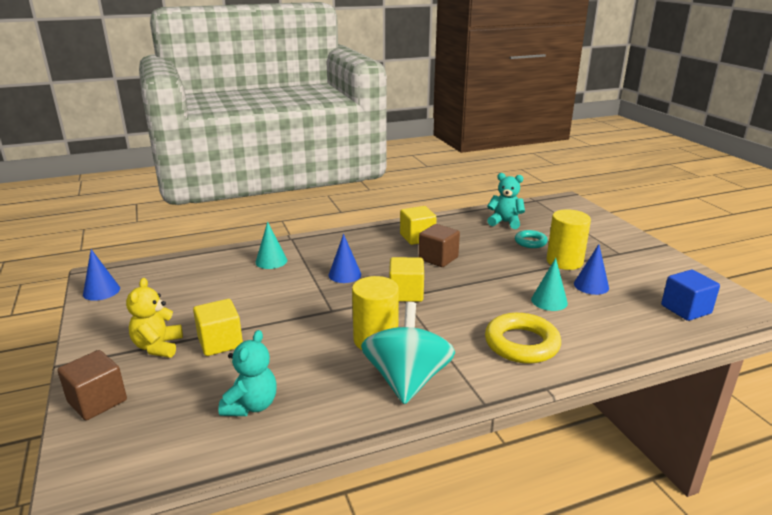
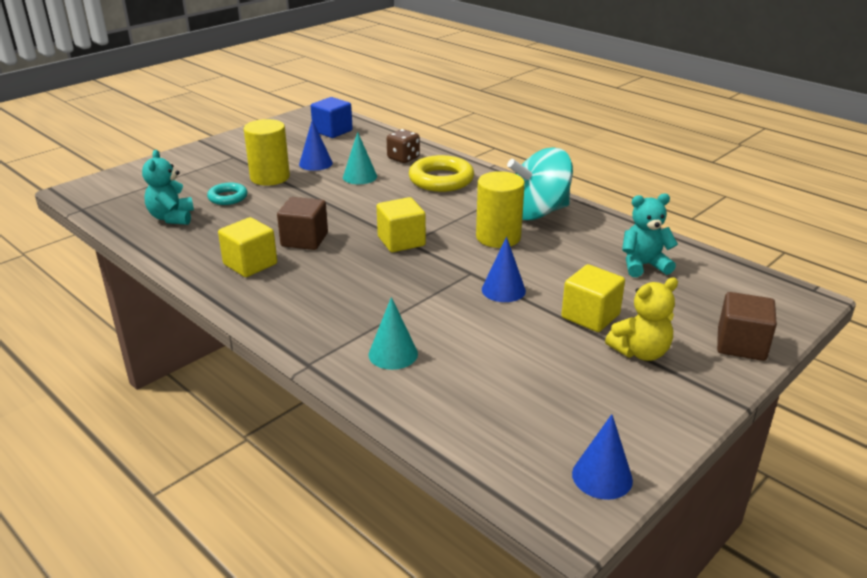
camera: 115 degrees left, 5 degrees up
blue cone [329,234,361,283] -> blue cone moved to [482,237,526,302]
none -> brown dice [387,129,420,163]

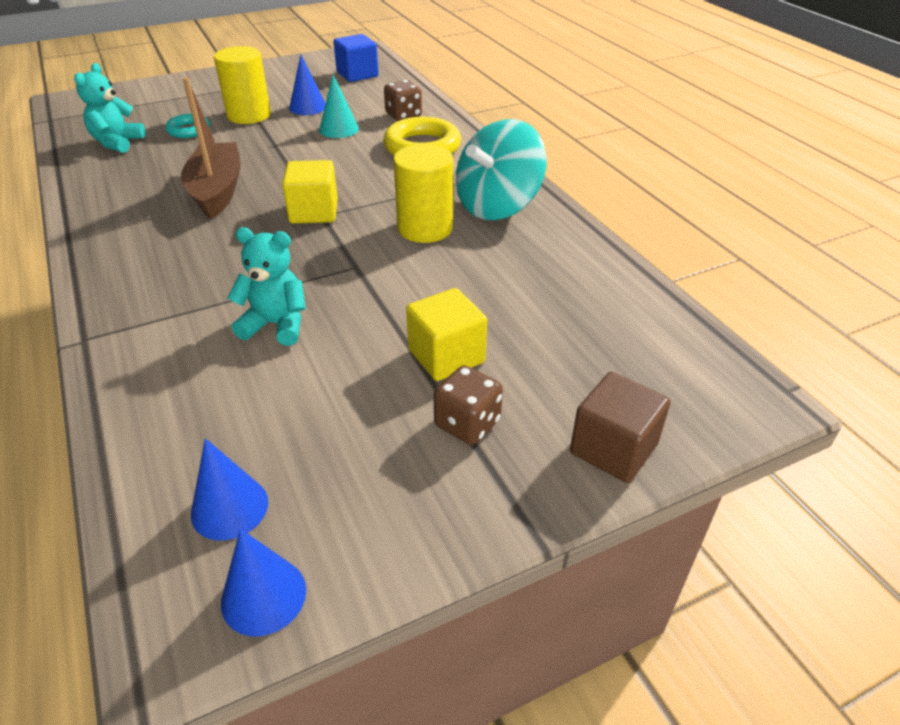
camera: 20 degrees right, 10 degrees up
yellow cube [218,217,277,277] -> none
brown cube [277,197,328,250] -> brown boat [181,77,241,219]
turquoise cone [368,297,418,370] -> none
blue cone [482,237,526,302] -> blue cone moved to [191,438,268,541]
turquoise spinning top [507,148,573,220] -> turquoise spinning top turned 45 degrees counterclockwise [456,119,546,220]
yellow teddy bear [605,278,678,361] -> brown dice [433,366,503,445]
turquoise teddy bear [622,193,678,277] -> turquoise teddy bear moved to [227,227,306,346]

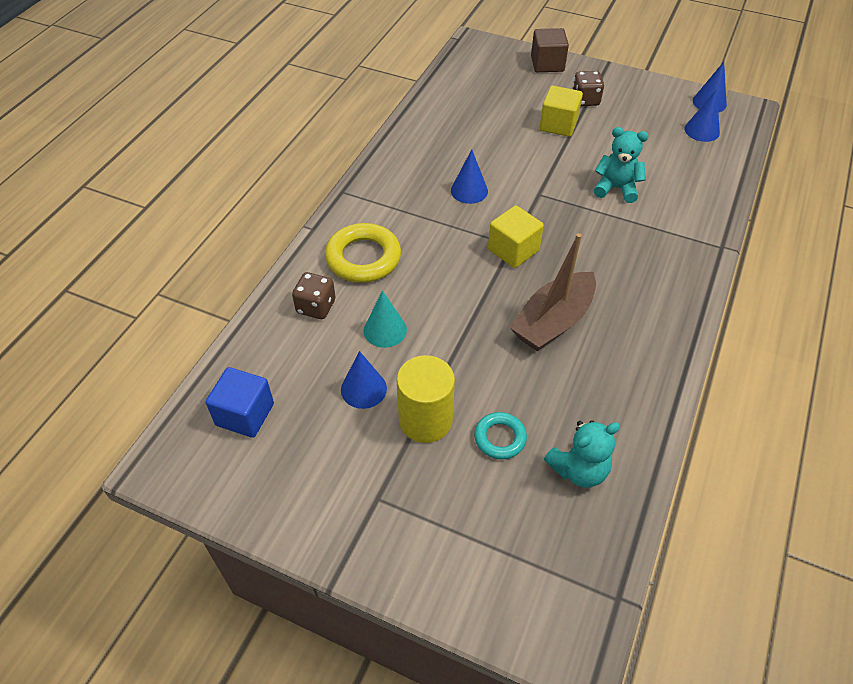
camera: 130 degrees left, 10 degrees up
turquoise teddy bear [227,227,306,346] -> turquoise teddy bear turned 135 degrees clockwise [594,127,649,203]
yellow cylinder [393,144,453,243] -> blue cone [451,150,488,204]
turquoise spinning top [456,119,546,220] -> none

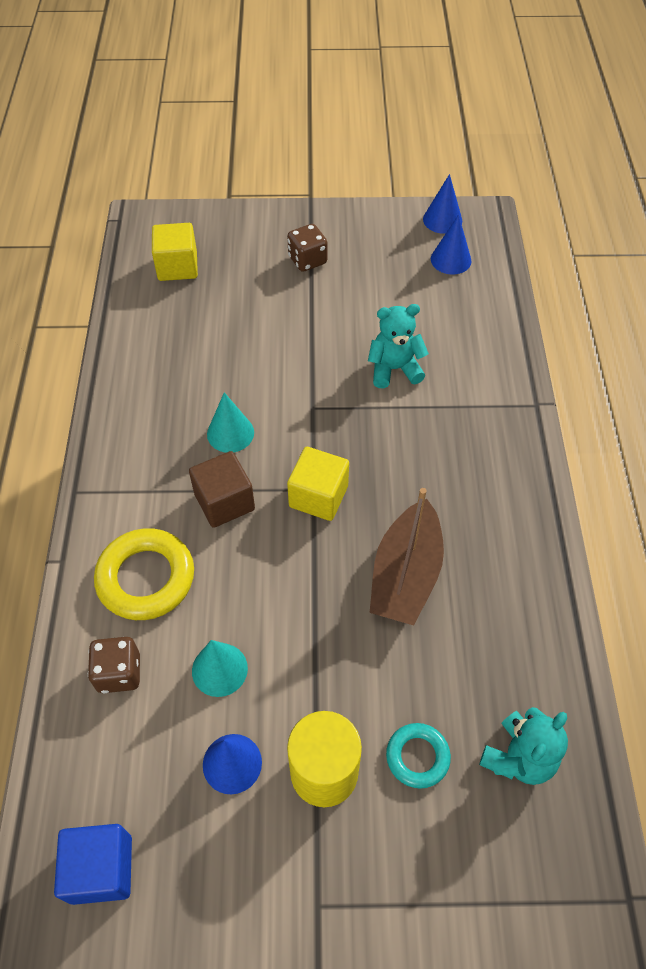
camera: 25 degrees left, 5 degrees up
blue cone [451,150,488,204] -> turquoise cone [207,392,254,453]
brown cube [531,28,569,72] -> brown cube moved to [189,451,255,528]
yellow cube [540,86,583,137] -> yellow cube moved to [152,223,198,281]

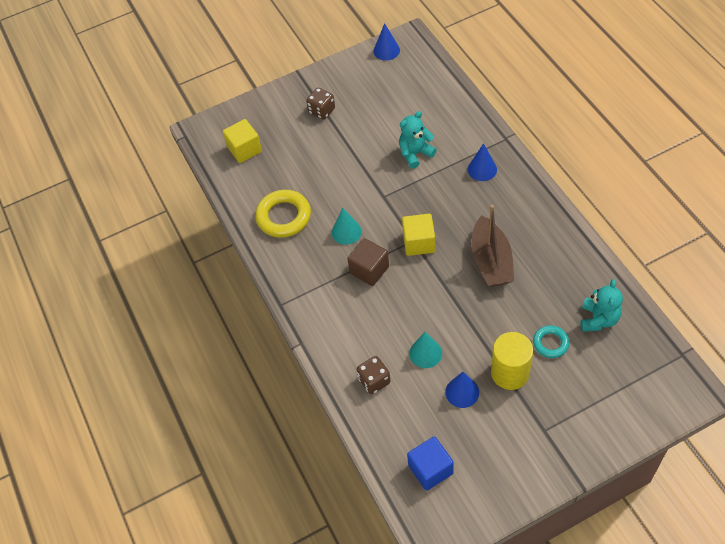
camera: 20 degrees left, 0 degrees up
yellow ring [94,528,194,620] -> yellow ring moved to [255,190,311,238]
blue cone [431,214,472,274] -> blue cone moved to [468,143,497,181]

